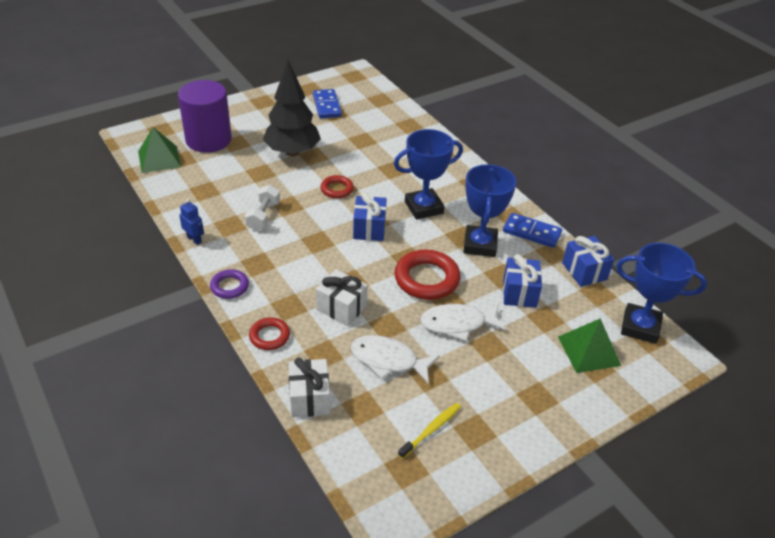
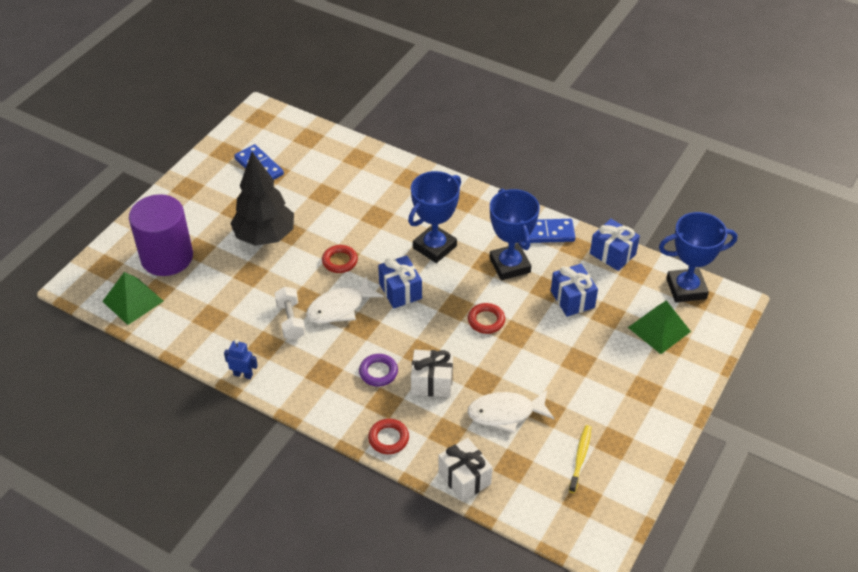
camera: 25 degrees left, 5 degrees up
purple ring [210,269,249,299] -> purple ring moved to [359,354,398,387]
red ring [395,250,461,300] -> red ring [468,303,505,334], size x0.57
white fish [420,304,506,341] -> white fish moved to [306,276,384,324]

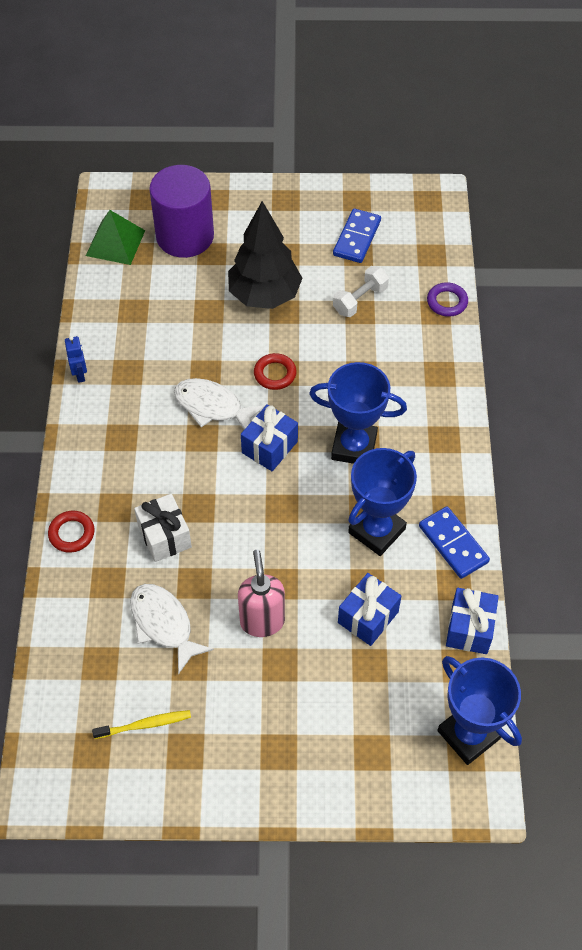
camera: 60 degrees right, 10 degrees up
white dumbbell [275,286,306,340] -> white dumbbell moved to [333,266,389,317]
purple ring [359,354,398,387] -> purple ring moved to [427,282,468,317]
white gift [438,438,493,502] -> none
red ring [468,303,505,334] -> none
green pyramid [628,300,691,354] -> none
none -> pink soap dispenser [238,550,285,637]

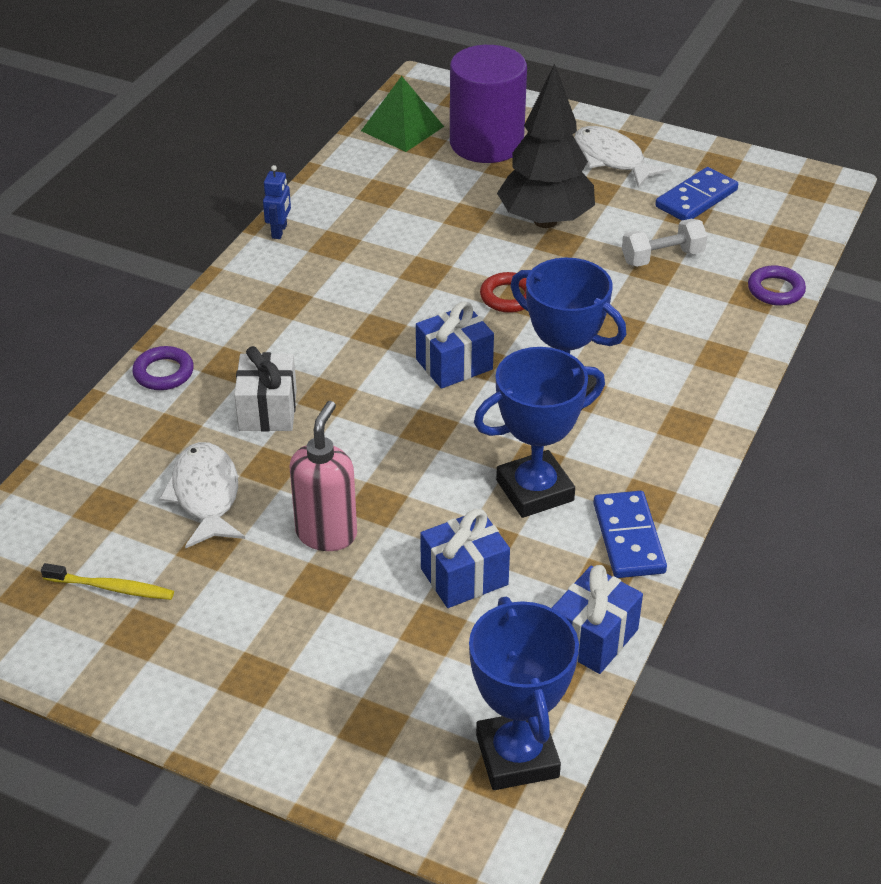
camera: 25 degrees right, 15 degrees down
red ring [48,511,95,553] -> purple ring [132,346,194,390]
white fish [174,378,265,430] -> white fish moved to [574,126,672,188]

